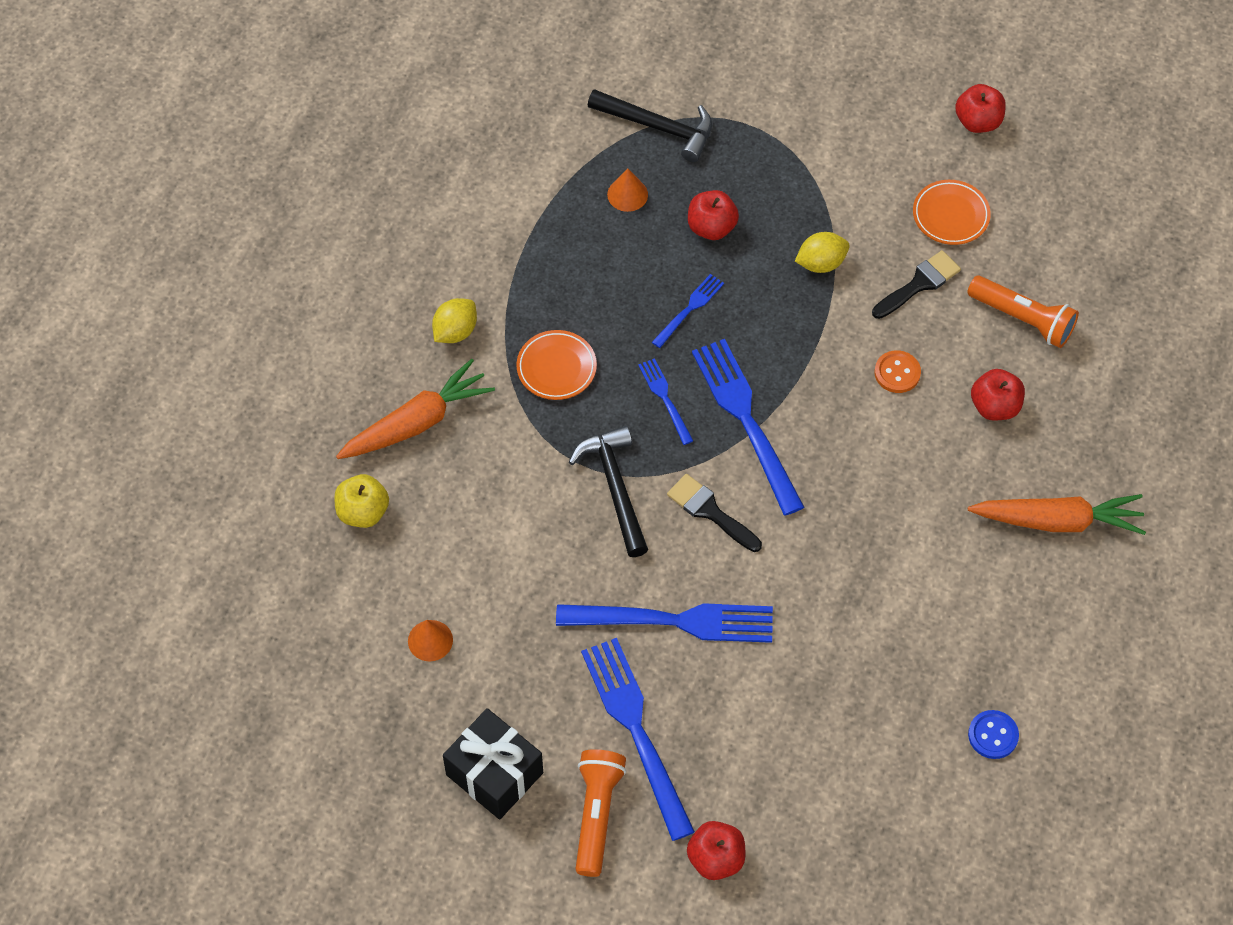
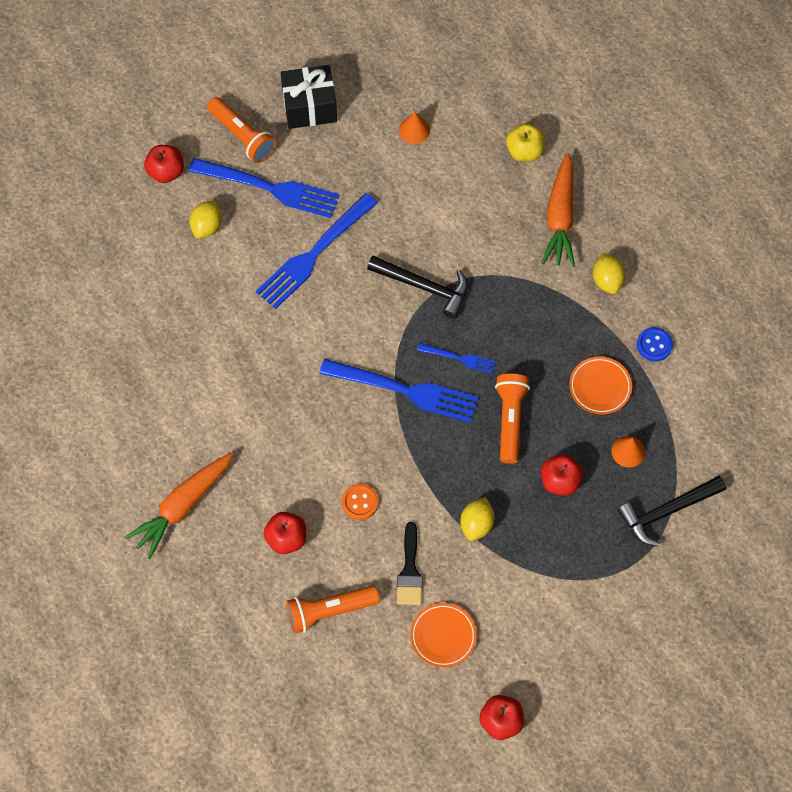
camera: 130 degrees right, 5 degrees up
orange plate [516,330,597,400] -> orange plate moved to [569,356,632,414]
blue fork [652,274,724,348] -> orange flashlight [495,374,530,464]
black brush [667,474,762,552] -> none
blue button [968,710,1019,759] -> blue button moved to [637,327,673,361]
none -> yellow lemon [189,200,222,238]

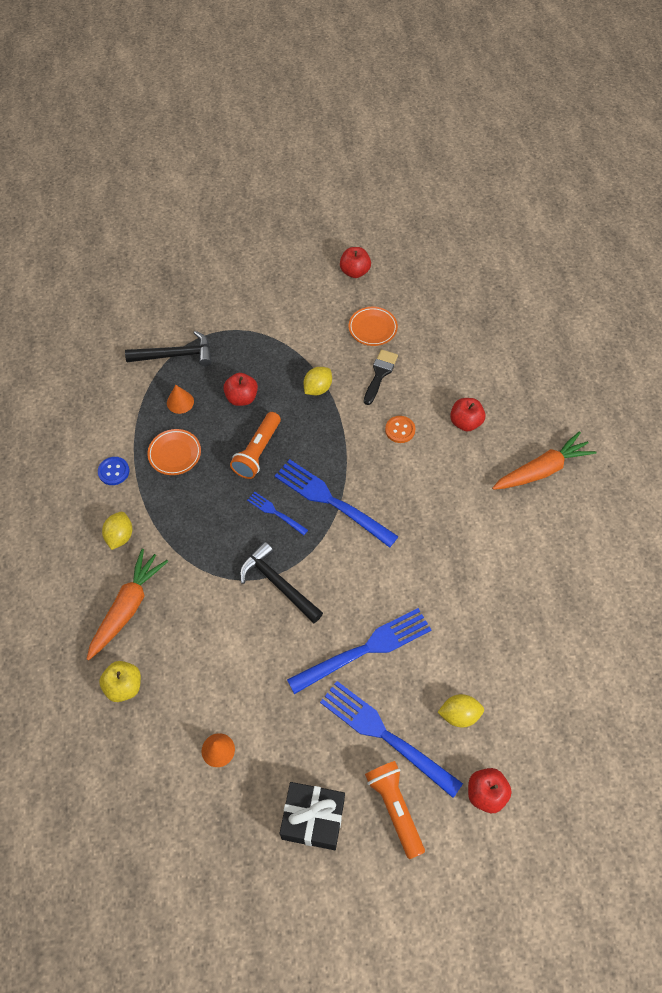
camera: 160 degrees left, 5 degrees down
yellow lemon [189,200,222,238] -> yellow lemon turned 45 degrees clockwise [438,694,484,728]
orange flashlight [286,585,380,634] -> none

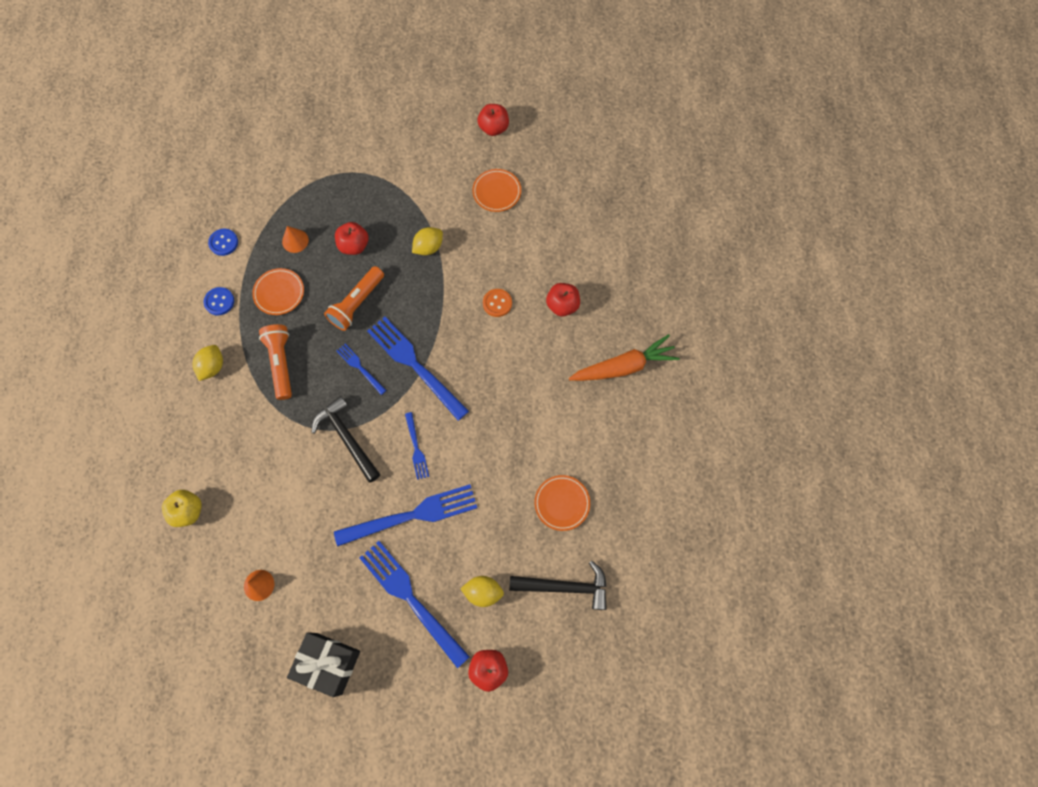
camera: 10 degrees right, 10 degrees up
orange carrot [87,549,168,660] -> none
black hammer [125,331,212,366] -> black hammer moved to [509,561,607,610]
black brush [364,349,398,405] -> none
orange flashlight [365,761,425,859] -> orange flashlight moved to [259,324,292,400]
none -> blue button [208,229,238,256]
none -> blue fork [405,412,429,480]
none -> orange plate [534,475,590,531]

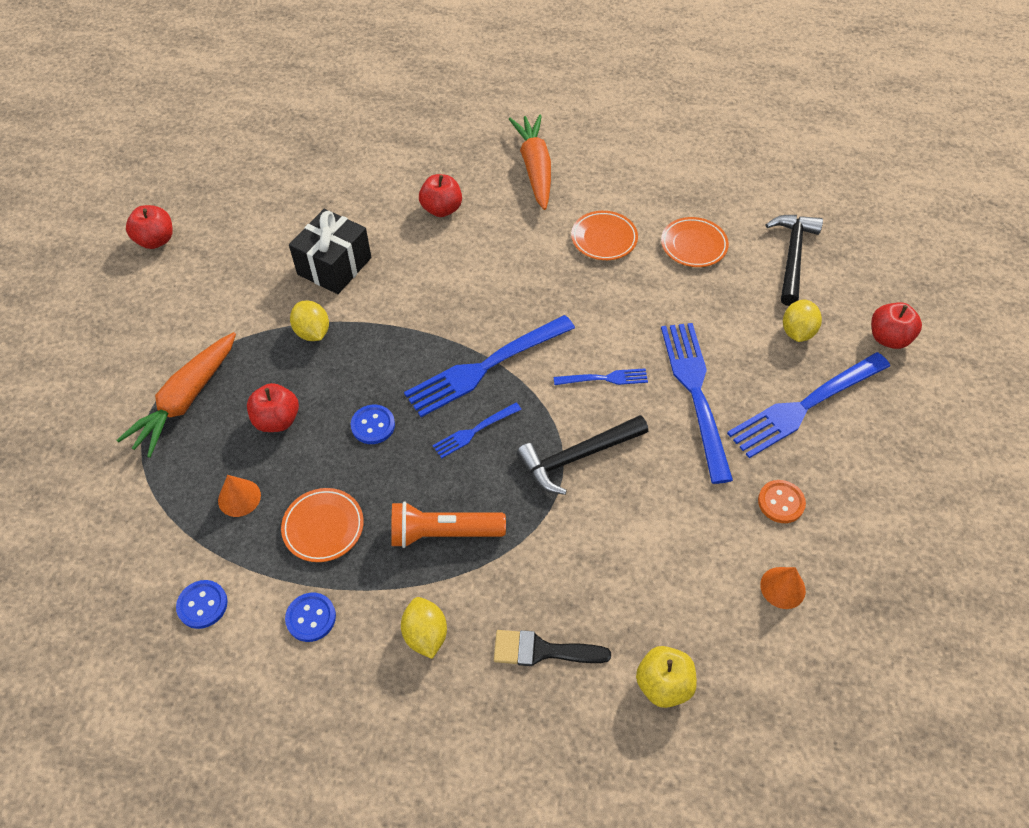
camera: 80 degrees left, 15 degrees down
yellow lemon [192,345,223,381] -> yellow lemon turned 45 degrees clockwise [401,597,447,659]
black gift [287,632,360,697] -> black gift moved to [289,209,371,294]
orange flashlight [324,266,384,331] -> blue button [351,405,395,444]
orange plate [472,169,521,212] -> orange plate moved to [571,211,638,260]
orange button [483,289,512,317] -> orange button moved to [758,480,806,523]
none -> orange carrot [117,332,236,458]
none -> black brush [494,630,611,666]

